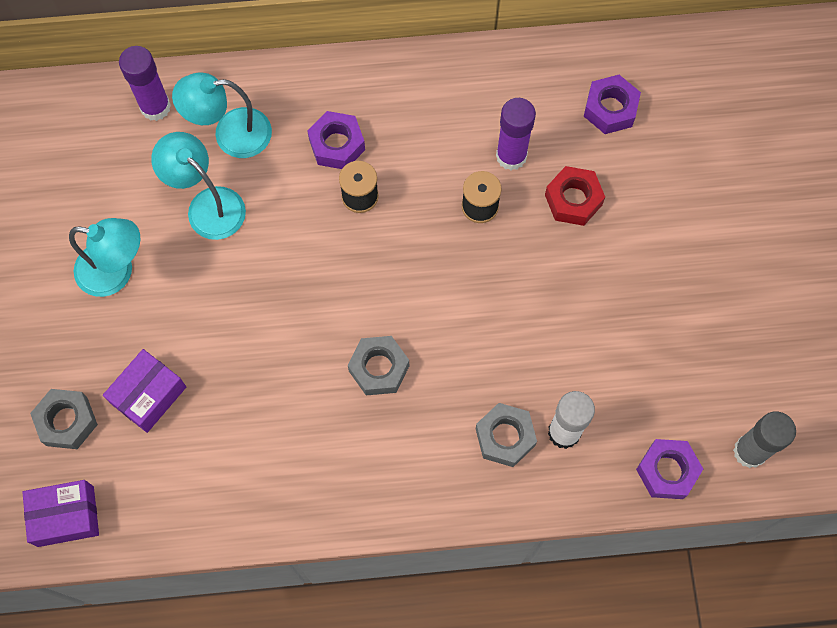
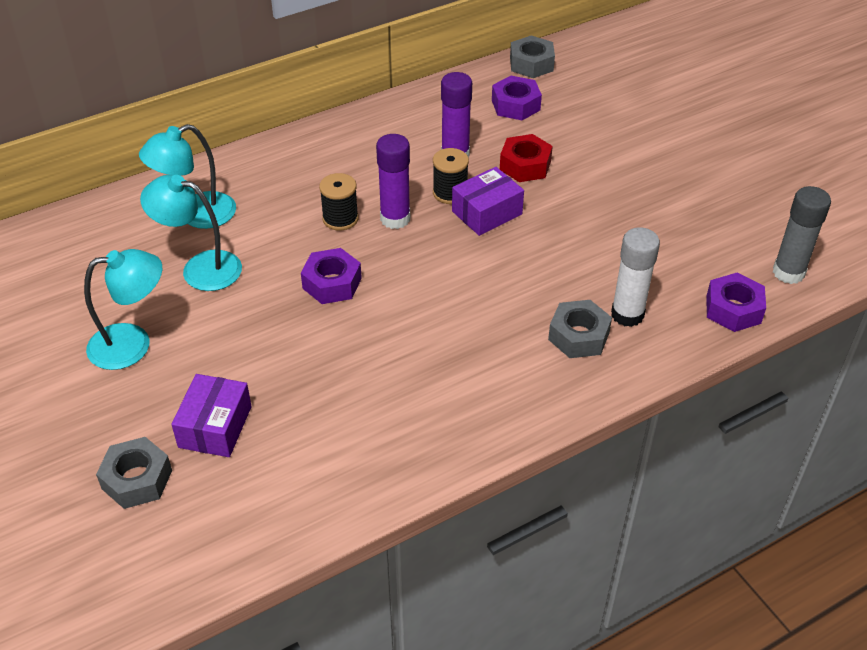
camera: 25 degrees left, 25 degrees down
purple box [22,480,99,547] -> purple box moved to [452,167,524,236]
purple glue stick [119,46,171,121] -> purple glue stick moved to [376,134,410,229]
purple nut [307,111,365,169] -> purple nut moved to [301,248,362,304]
grey nut [348,336,409,395] -> grey nut moved to [510,35,555,78]

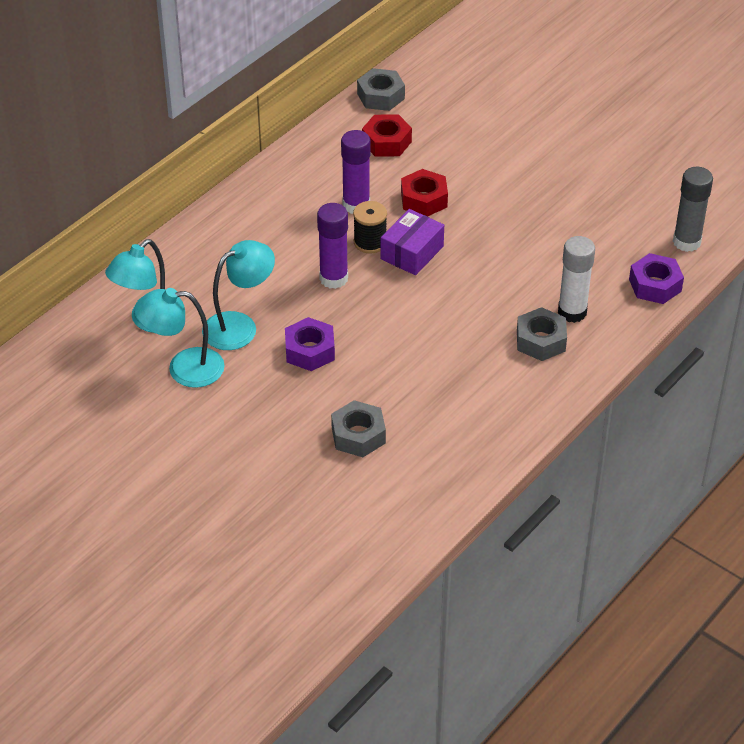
camera: 20 degrees left, 0 degrees up
turquoise lamp [84,249,162,370] -> turquoise lamp moved to [202,240,275,350]
grey nut [96,437,172,509] -> grey nut moved to [331,400,386,457]
purple box [171,374,252,457] -> none
black spool [319,173,359,231] -> none
purple nut [492,76,542,120] -> red nut [362,114,412,157]

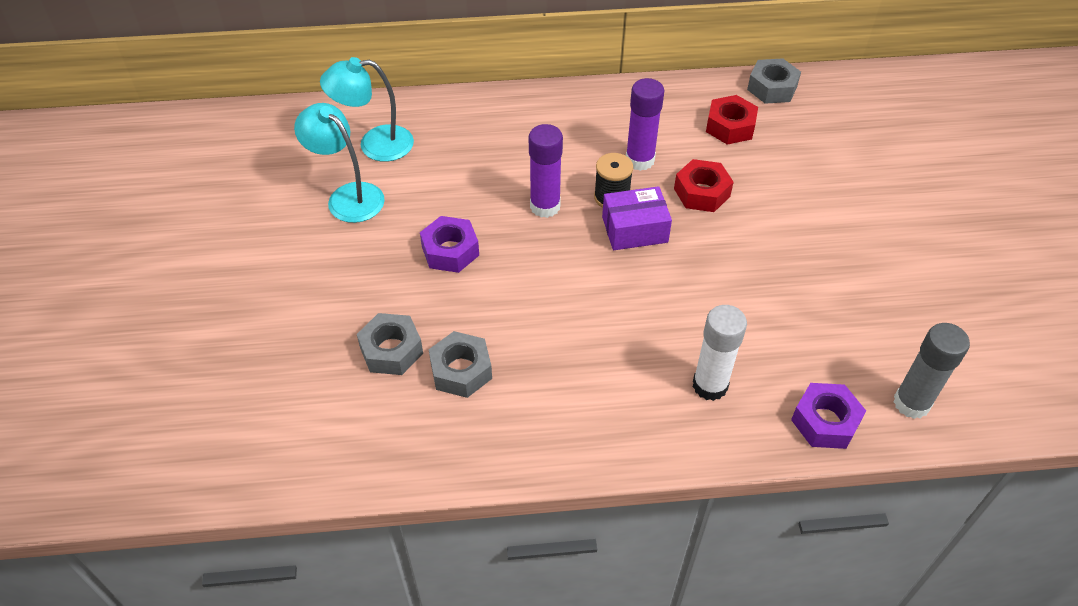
camera: 45 degrees right, 5 degrees up
turquoise lamp [202,240,275,350] -> none
grey nut [517,307,567,361] -> grey nut moved to [429,331,492,398]

